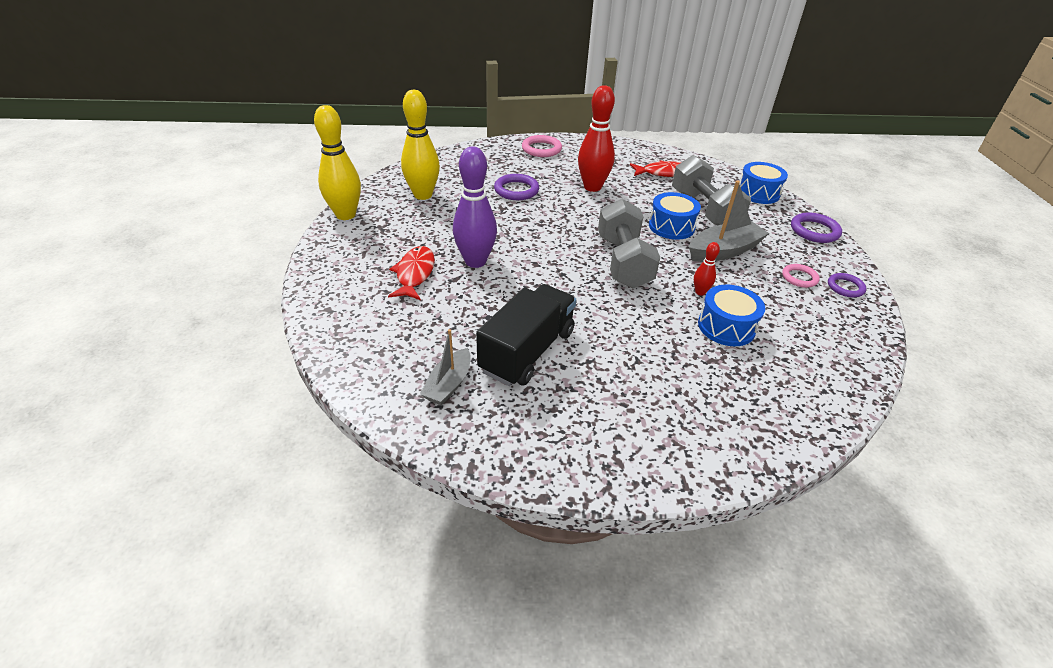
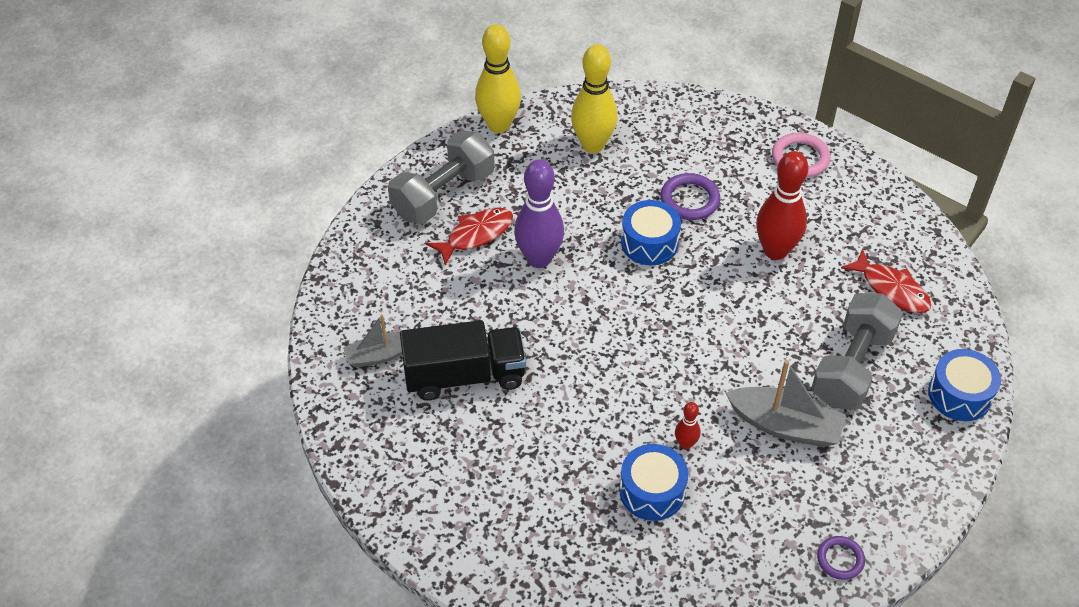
camera: 50 degrees right, 10 degrees up
grey dumbbell [598,199,660,289] -> grey dumbbell moved to [388,130,495,224]
blue drum [649,192,701,240] -> blue drum moved to [621,200,681,265]
pink ring [782,264,820,288] -> none
purple ring [791,213,842,243] -> none

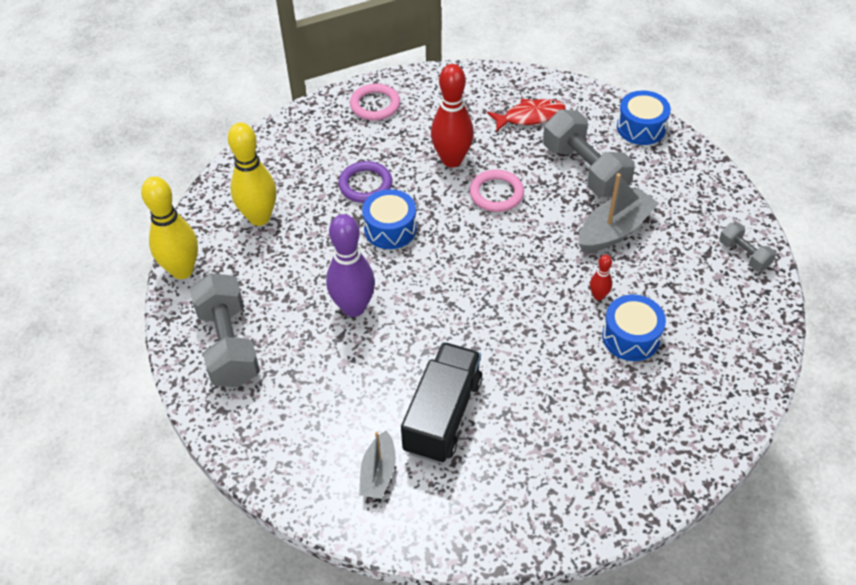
camera: 60 degrees left, 0 degrees up
red fish [426,208,513,266] -> none
purple ring [817,536,865,580] -> grey dumbbell [719,222,776,271]
none -> pink ring [469,170,524,212]

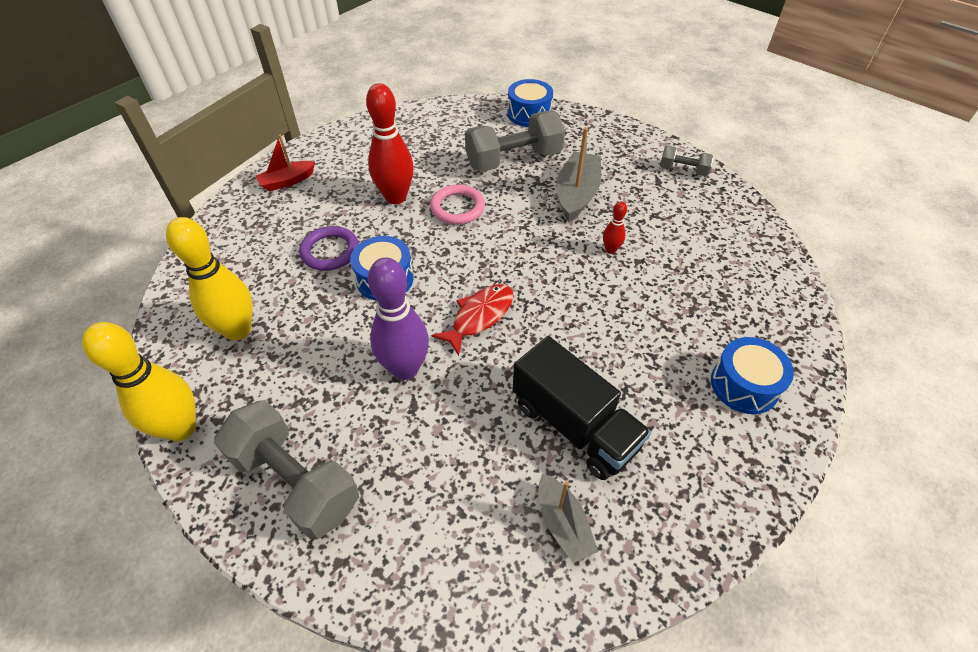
camera: 35 degrees left, 0 degrees up
pink ring [350,83,400,121] -> red boat [256,135,315,191]
black truck [401,342,482,463] -> black truck turned 150 degrees clockwise [513,336,651,480]
red fish [487,99,566,132] -> red fish moved to [431,284,513,356]
grey dumbbell [543,110,635,197] -> grey dumbbell turned 45 degrees counterclockwise [465,111,565,172]
blue drum [602,294,666,361] -> blue drum moved to [711,337,794,414]

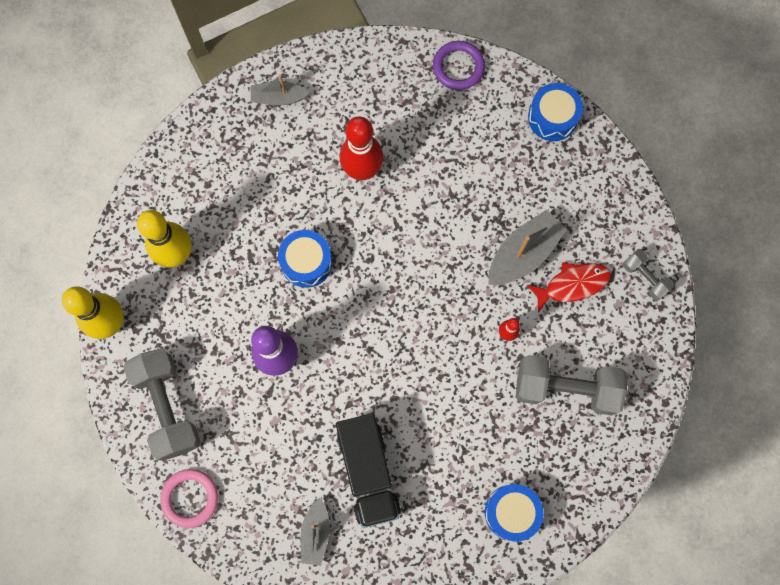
camera: 30 degrees right, 25 degrees up
red boat [256,135,315,191] -> grey boat [251,75,310,105]
purple ring [299,226,359,271] -> purple ring moved to [433,41,485,90]
pink ring [430,185,485,225] -> pink ring moved to [160,469,218,528]
red fish [431,284,513,356] -> red fish moved to [527,262,611,313]
grey dumbbell [465,111,565,172] -> grey dumbbell moved to [516,355,627,415]

